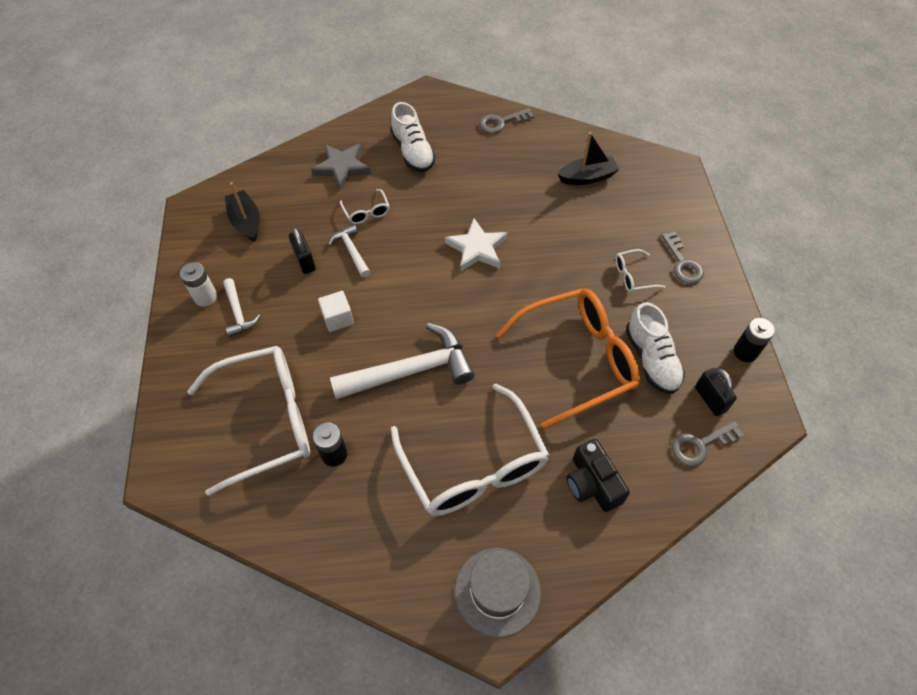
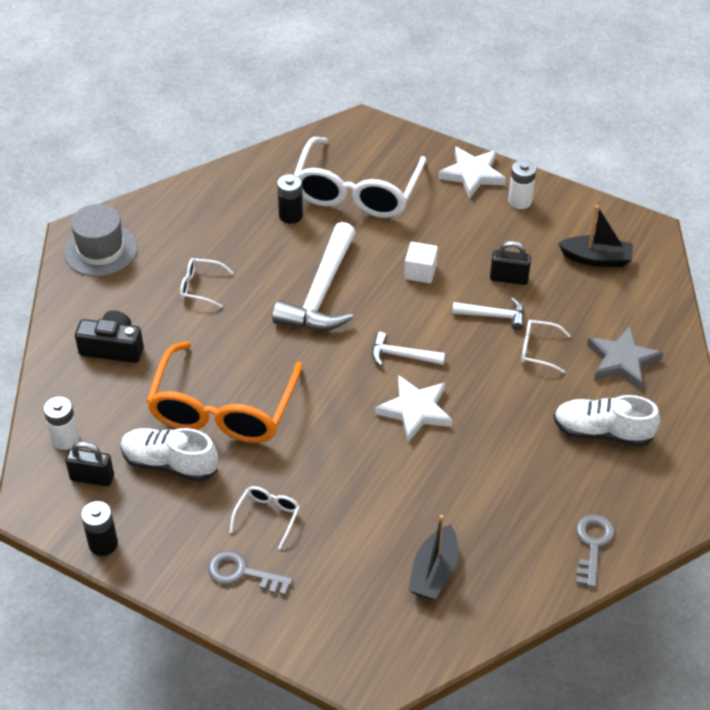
camera: 125 degrees right, 10 degrees down
white hammer [223,278,261,337] -> white hammer moved to [372,332,445,366]
white glasses [391,384,549,516] -> white glasses [180,258,233,308], size x0.41
grey key [672,421,744,466] -> white battery [44,396,79,450]
none -> white star [438,147,506,199]

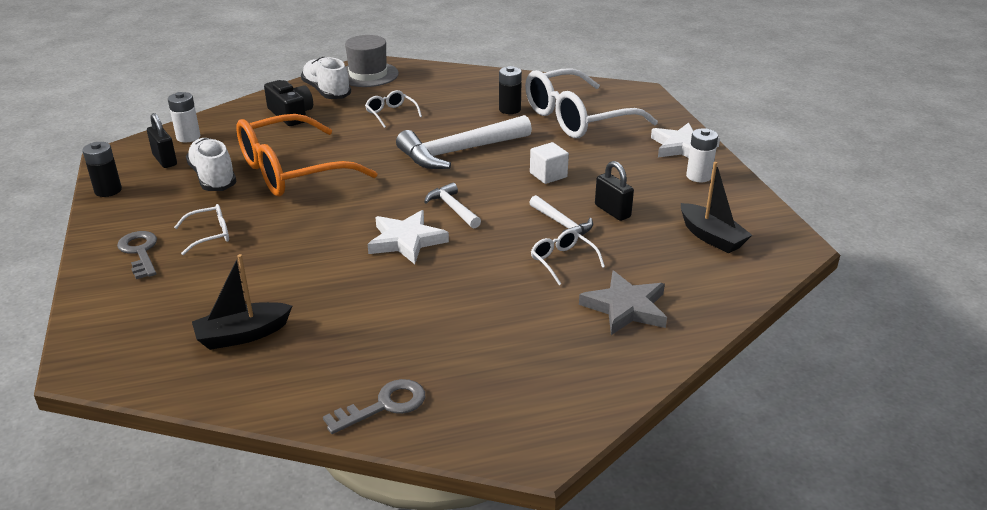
camera: 45 degrees right, 15 degrees down
white shoe [554,395,660,447] -> white shoe moved to [301,57,351,99]

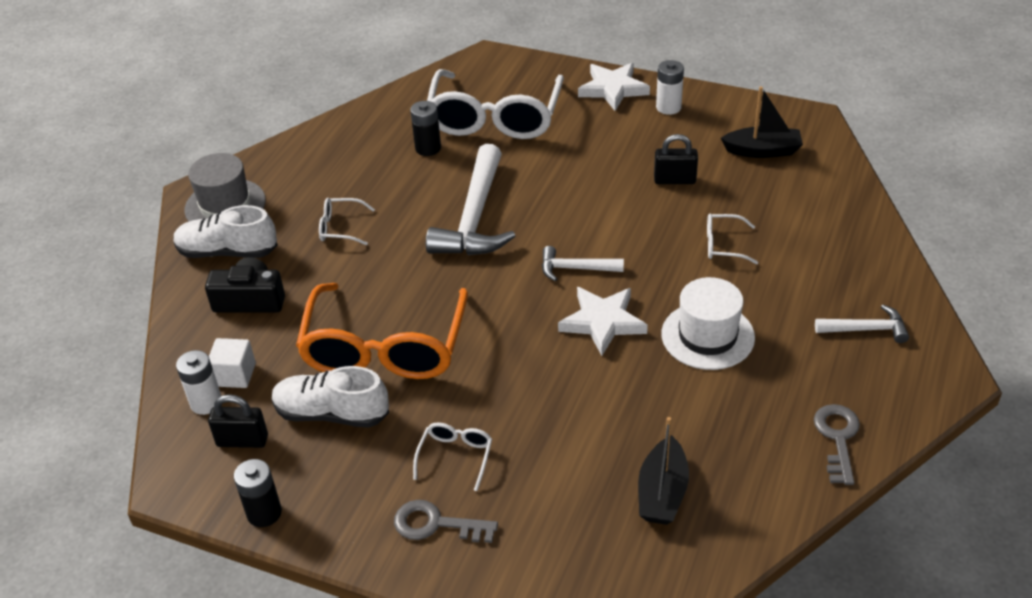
camera: 50 degrees left, 10 degrees up
white hammer [529,195,593,235] -> white hammer moved to [815,305,909,343]
white cube [530,142,569,184] -> white cube moved to [209,338,256,388]
grey star [579,271,667,335] -> none
none -> white hat [661,277,755,370]

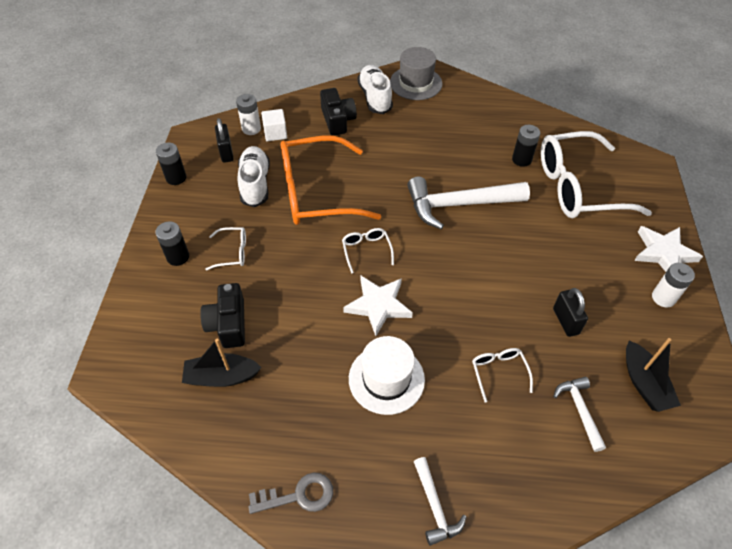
camera: 70 degrees right, 10 degrees up
white glasses [319,198,375,245] -> white glasses moved to [342,228,394,274]
grey key [394,500,498,543] -> black battery [155,221,189,266]
white hammer [542,246,624,281] -> white hammer moved to [553,377,606,452]
none -> black camera [200,283,245,348]

